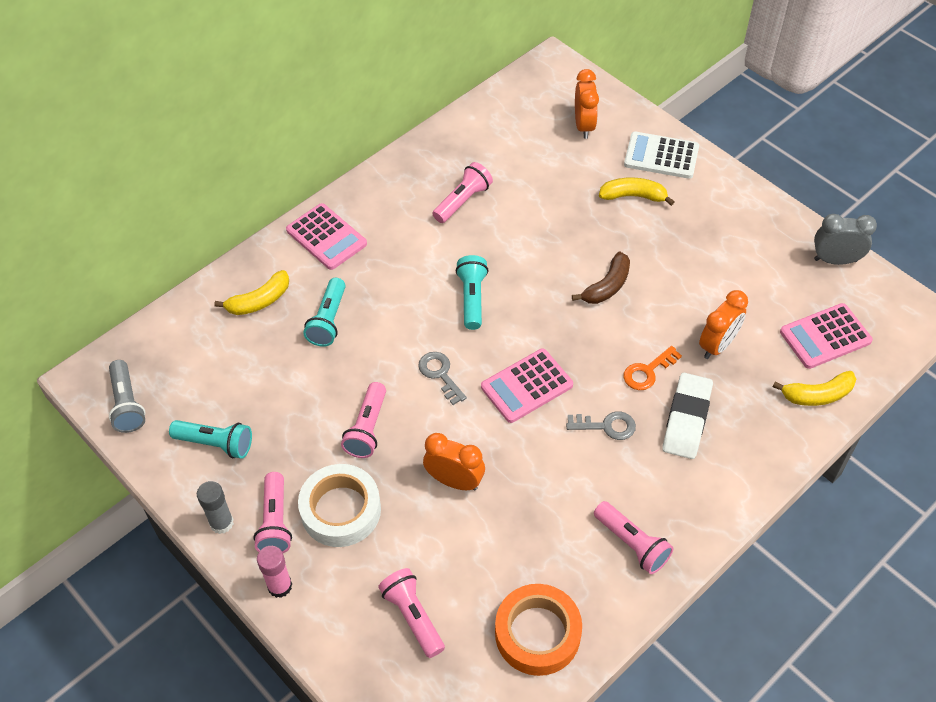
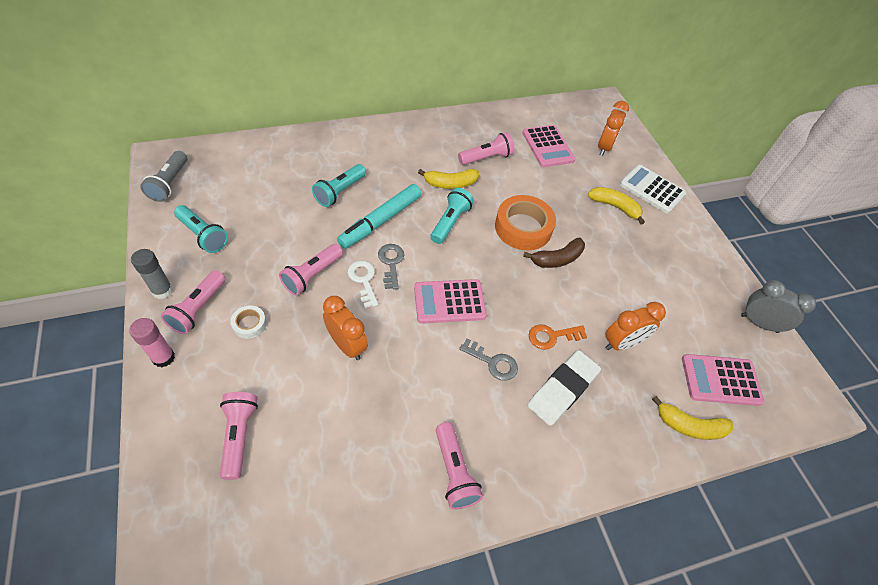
camera: 20 degrees right, 0 degrees up
yellow banana [214,270,289,315] -> yellow banana moved to [418,169,479,189]
pink calculator [286,203,367,270] -> pink calculator moved to [522,125,575,167]
white tape [298,464,381,547] -> white tape [230,305,267,339], size x0.48
orange tape [495,584,582,676] -> orange tape moved to [495,195,556,250]
none -> turquoise marker [337,184,421,249]
none -> white key [348,260,378,308]

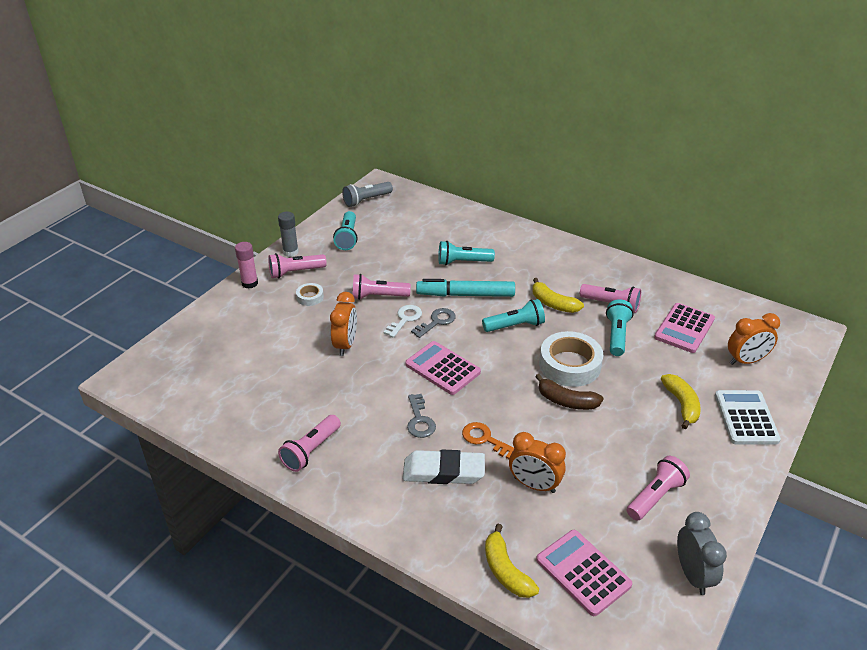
camera: 55 degrees right, 15 degrees down
pink flashlight [220,392,258,480] -> pink flashlight moved to [627,456,690,521]
orange tape [495,195,556,250] -> white tape [539,331,603,387]
none -> turquoise flashlight [606,299,633,356]

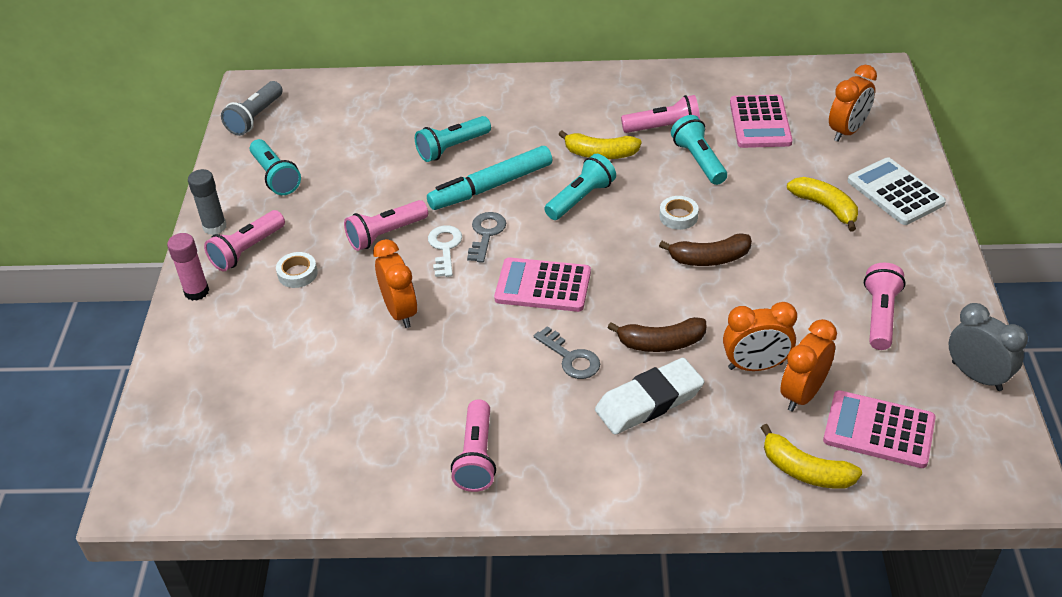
camera: 30 degrees left, 5 degrees up
orange key [462,422,514,459] -> brown banana [608,317,706,352]
white tape [539,331,603,387] -> white tape [660,196,699,230], size x0.48
none -> orange clock [780,319,837,412]

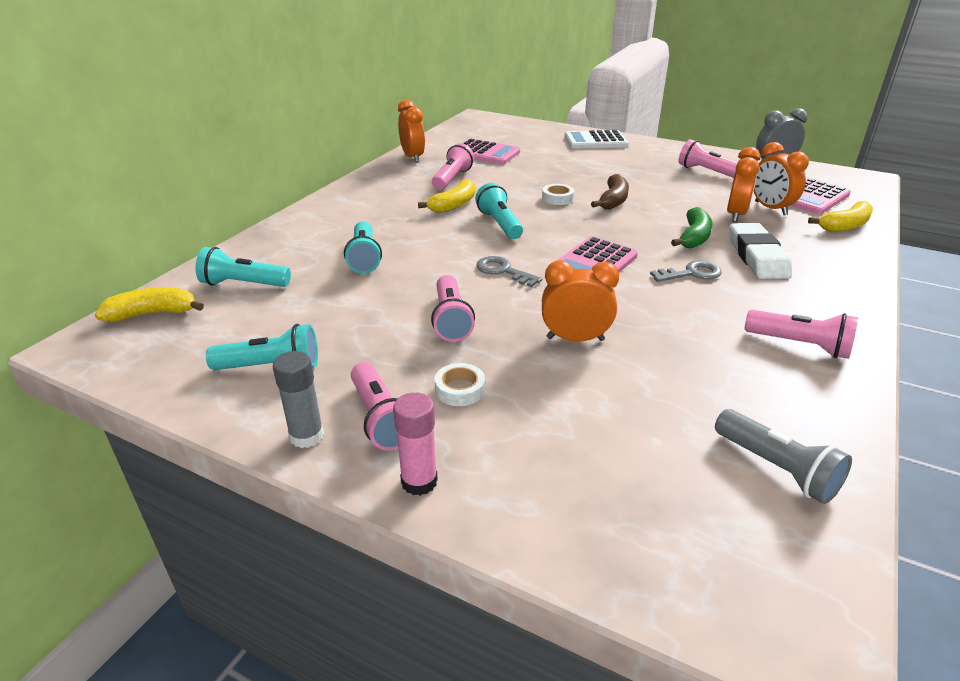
camera: 65 degrees left, 10 degrees down
grey flashlight [221,81,283,136] -> grey flashlight moved to [715,409,852,504]
turquoise marker [427,146,552,210] -> none
white key [428,225,462,277] -> none
brown banana [608,317,706,352] -> green banana [671,207,712,248]
turquoise flashlight [671,115,727,185] -> turquoise flashlight moved to [196,247,291,287]
yellow banana [787,177,858,231] -> yellow banana moved to [95,287,204,322]
orange clock [829,65,877,142] -> orange clock moved to [398,100,425,163]

